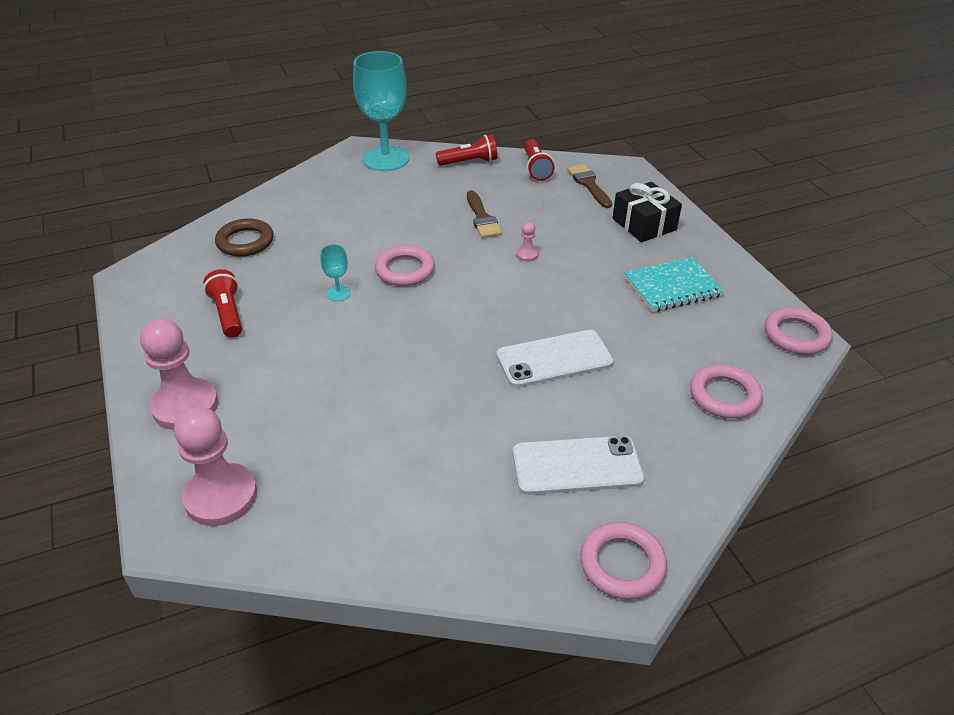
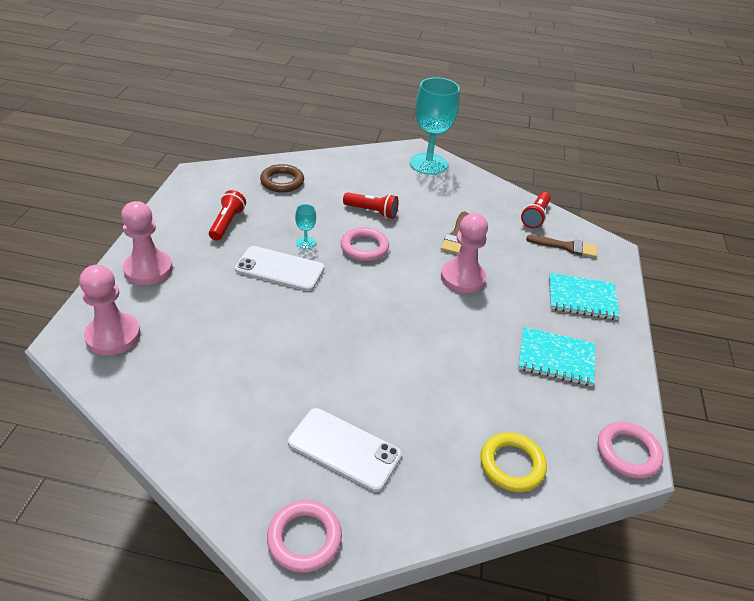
camera: 30 degrees right, 0 degrees up
red flashlight [436,135,497,166] -> red flashlight moved to [343,192,399,219]
white phone [496,330,614,388] -> white phone moved to [235,246,325,291]
pink pawn [516,222,538,262] -> pink pawn [441,213,488,293], size x2.33
brown brush [567,164,612,208] -> brown brush turned 90 degrees clockwise [526,235,597,258]
black gift [612,182,682,242] -> turquoise notebook [549,273,620,320]
pink ring [690,364,763,419] -> yellow ring [480,432,547,492]

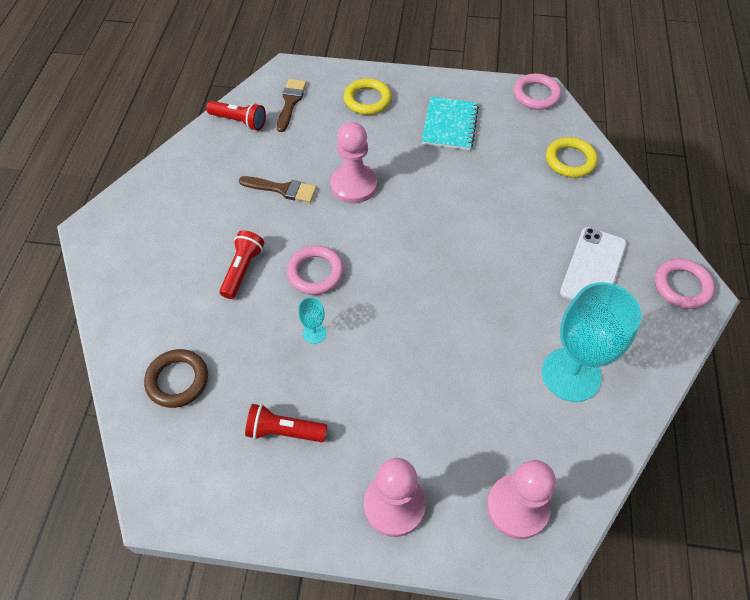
camera: 90 degrees left, 15 degrees up
white phone [235,246,325,291] -> none
turquoise goblet [410,77,460,175] -> turquoise goblet moved to [542,282,641,402]
turquoise notebook [549,273,620,320] -> yellow ring [344,78,392,115]

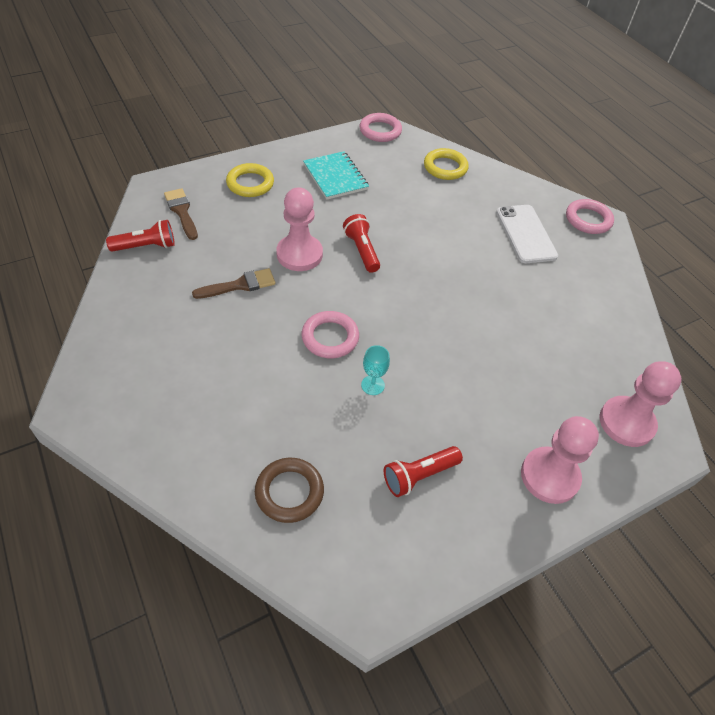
camera: 40 degrees left, 5 degrees down
red flashlight [219,230,264,299] -> red flashlight moved to [343,214,380,273]
turquoise goblet [542,282,641,402] -> none

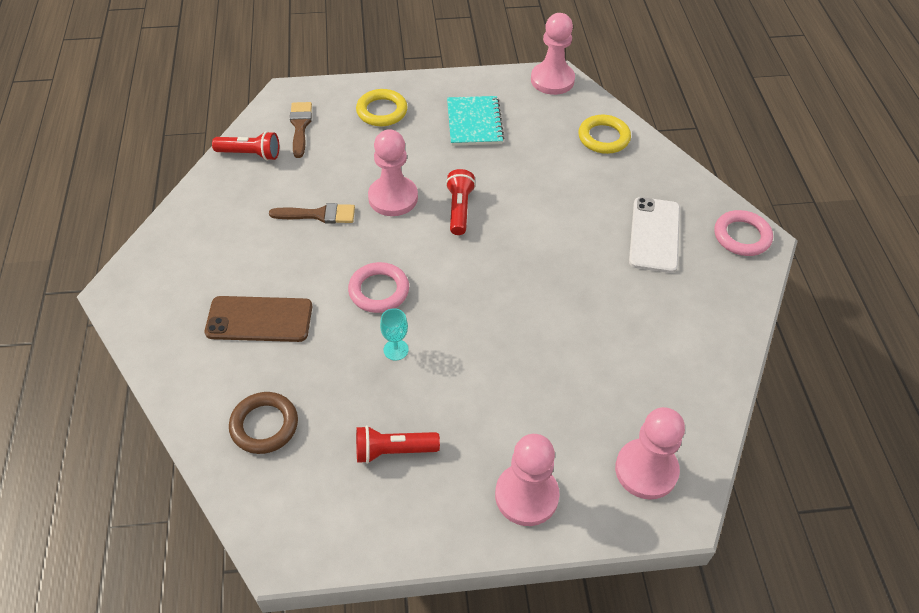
camera: 25 degrees right, 0 degrees up
pink ring [360,113,402,142] -> pink pawn [531,13,575,95]
none -> brown phone [205,296,312,342]

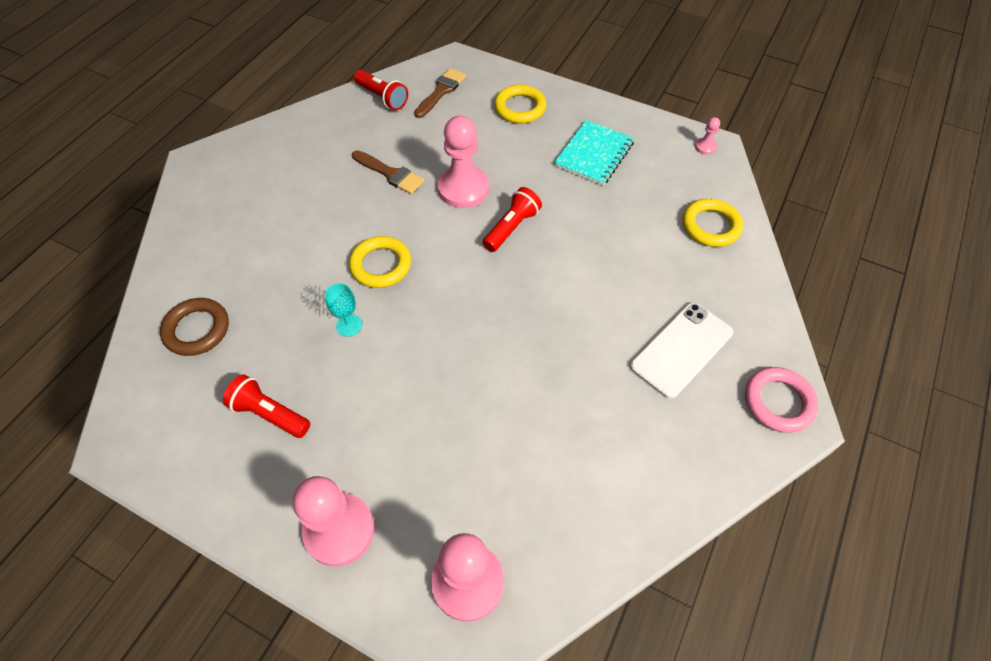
camera: 35 degrees right, 5 degrees up
brown phone [205,296,312,342] -> none
pink ring [348,262,409,313] -> yellow ring [349,236,411,288]
pink pawn [531,13,575,95] -> pink pawn [695,117,720,155], size x0.43

